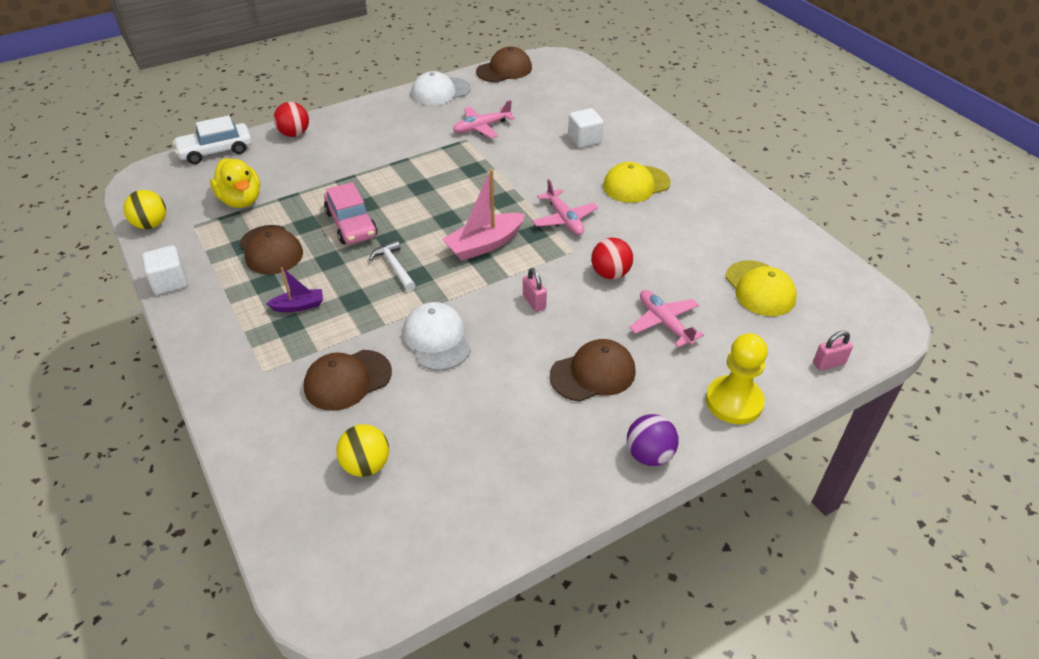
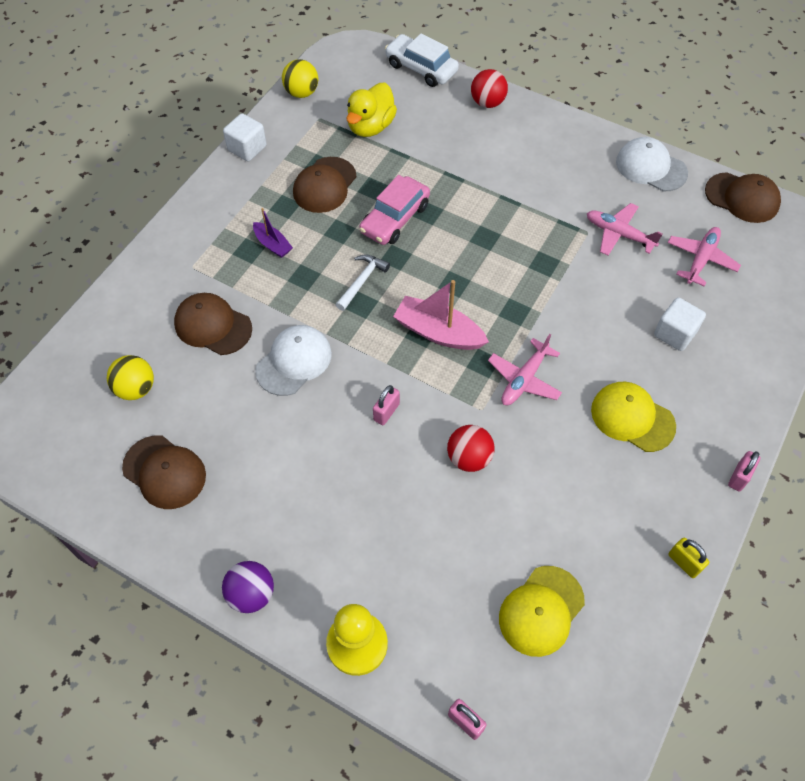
camera: 60 degrees right, 15 degrees up
brown cap [550,339,636,402] -> brown cap moved to [122,435,206,509]
pink plane [629,290,704,347] -> pink plane moved to [668,227,741,287]
none -> yellow padlock [668,538,709,578]
none -> pink padlock [728,451,761,492]

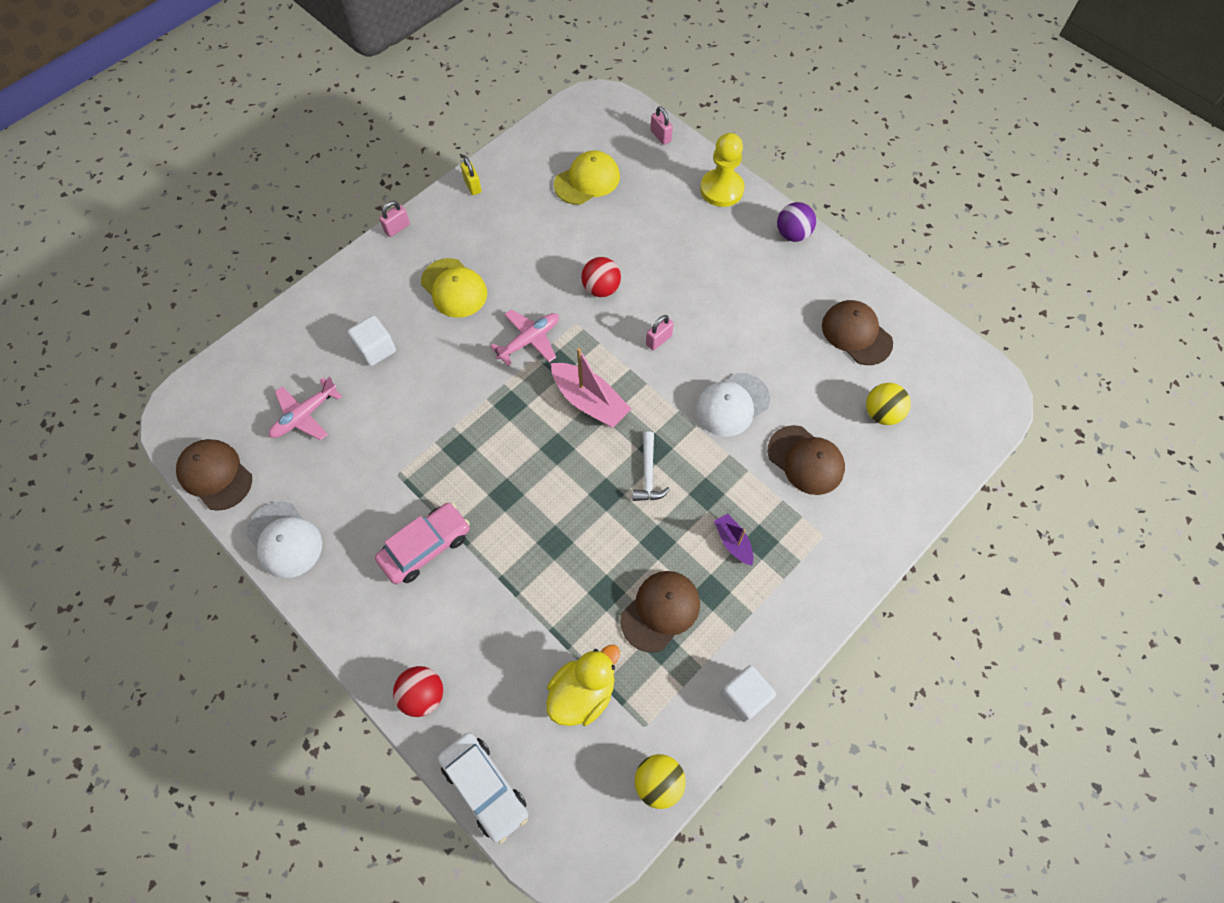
camera: 165 degrees left, 5 degrees up
white hammer [336,254,390,311] -> white hammer turned 45 degrees counterclockwise [633,431,670,501]
pink car [359,175,430,245] -> pink car moved to [375,503,470,584]
pink plane [587,203,663,256] -> none

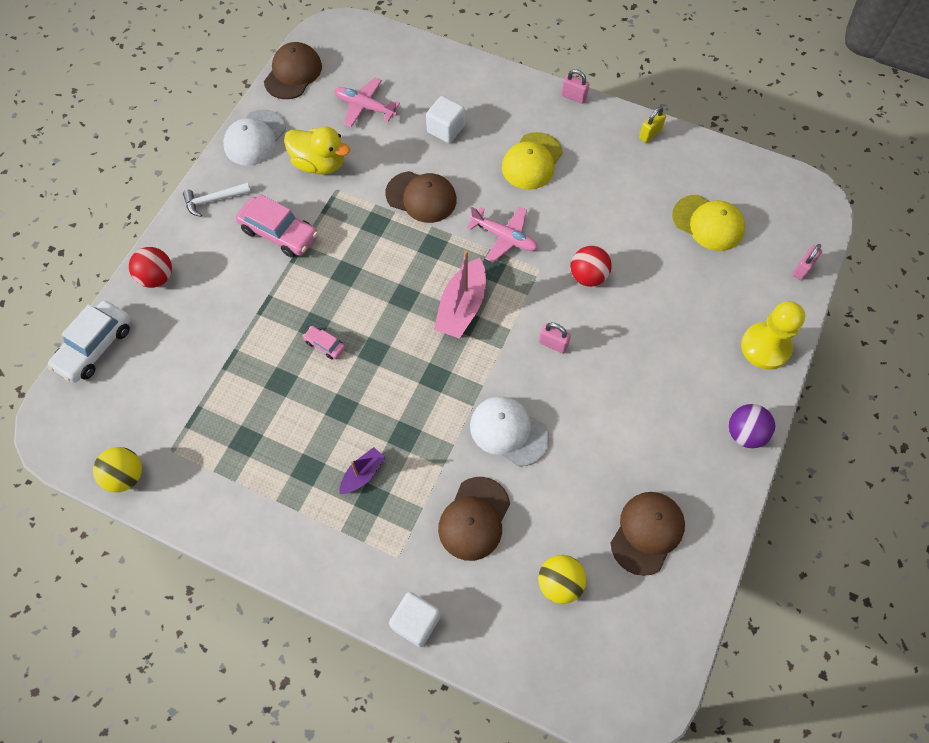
camera: 70 degrees right, 0 degrees up
yellow duck [546,645,620,726] -> yellow duck moved to [284,127,350,174]
brown cap [620,571,700,653] -> brown cap moved to [385,171,457,223]
white hammer [633,431,670,501] -> white hammer moved to [183,182,251,217]
white cube [720,665,776,722] -> white cube moved to [389,592,440,647]
none -> pink car [303,326,345,359]

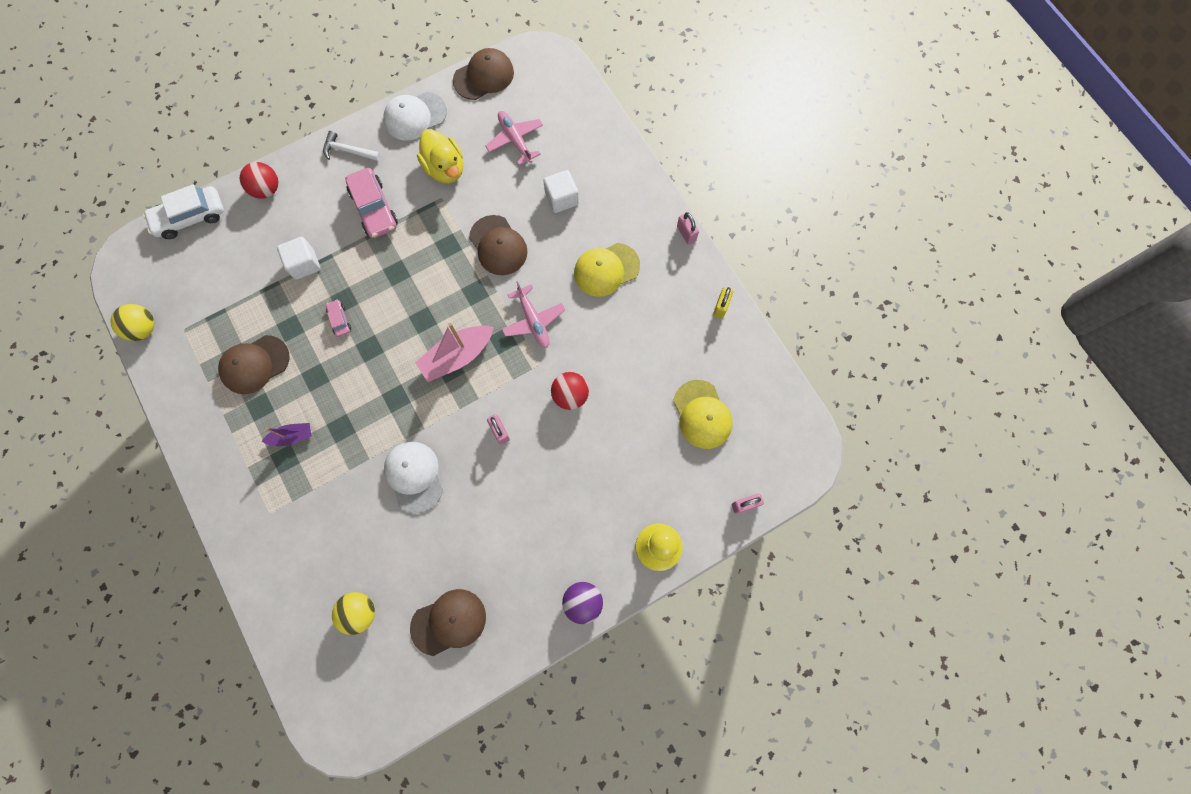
camera: 35 degrees right, 10 degrees up
white cube [389,592,440,647] -> white cube moved to [277,237,321,280]
brown cap [438,477,510,561] -> brown cap moved to [218,335,289,394]
yellow padlock [639,107,666,143] -> yellow padlock turned 60 degrees counterclockwise [713,287,733,319]

